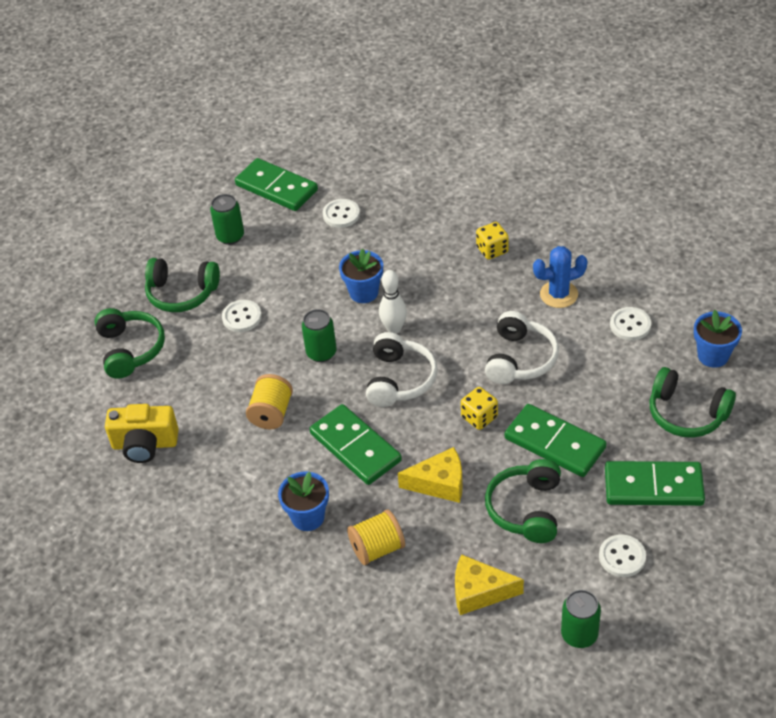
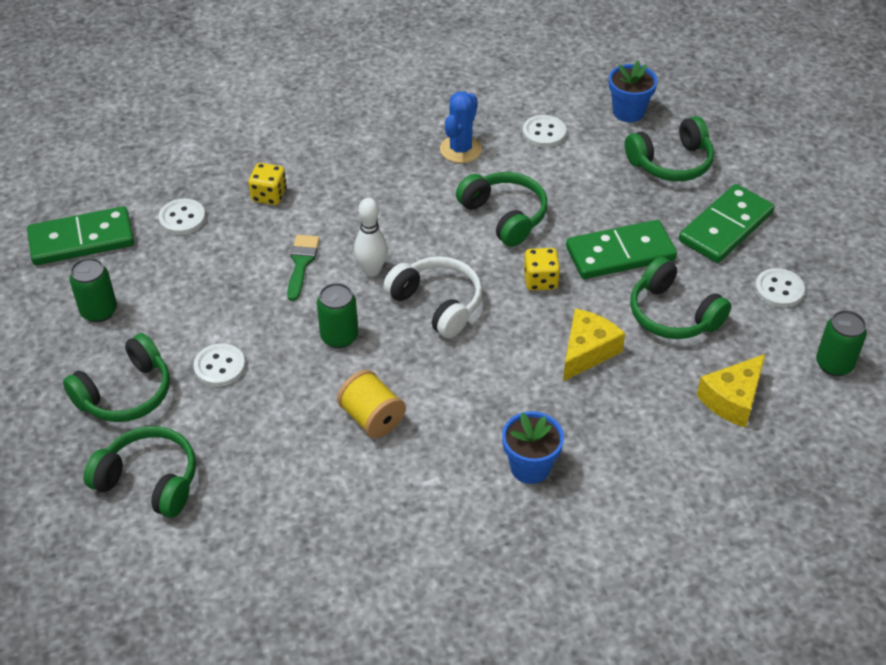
camera: 55 degrees left, 0 degrees up
yellow camera [105,404,179,463] -> none
green domino [309,404,402,485] -> none
blue flower pot [339,249,383,303] -> green brush [287,235,320,301]
yellow spool [347,509,405,565] -> none
yellow dice [476,222,509,260] -> yellow dice moved to [248,163,287,205]
white headphones [485,311,559,384] -> green headphones [456,172,548,247]

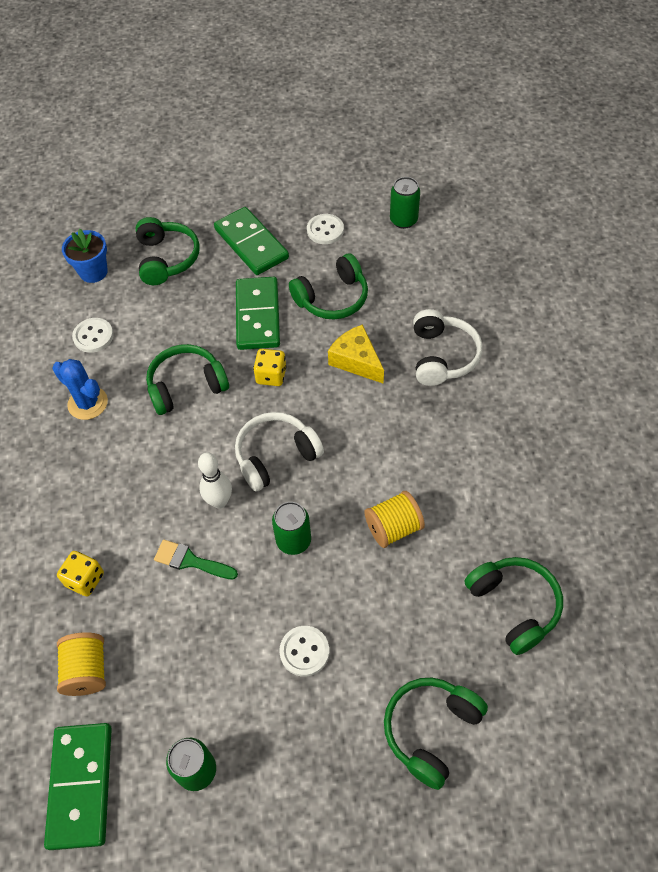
camera: 75 degrees left, 10 degrees up
green headphones [63,333,170,422] -> green headphones moved to [464,557,563,655]
white button [158,199,206,235] -> yellow spool [57,632,106,696]
blue flower pot [502,411,564,484] -> none
yellow cheese [697,354,765,428] -> none
none -> white headphones [413,309,483,386]

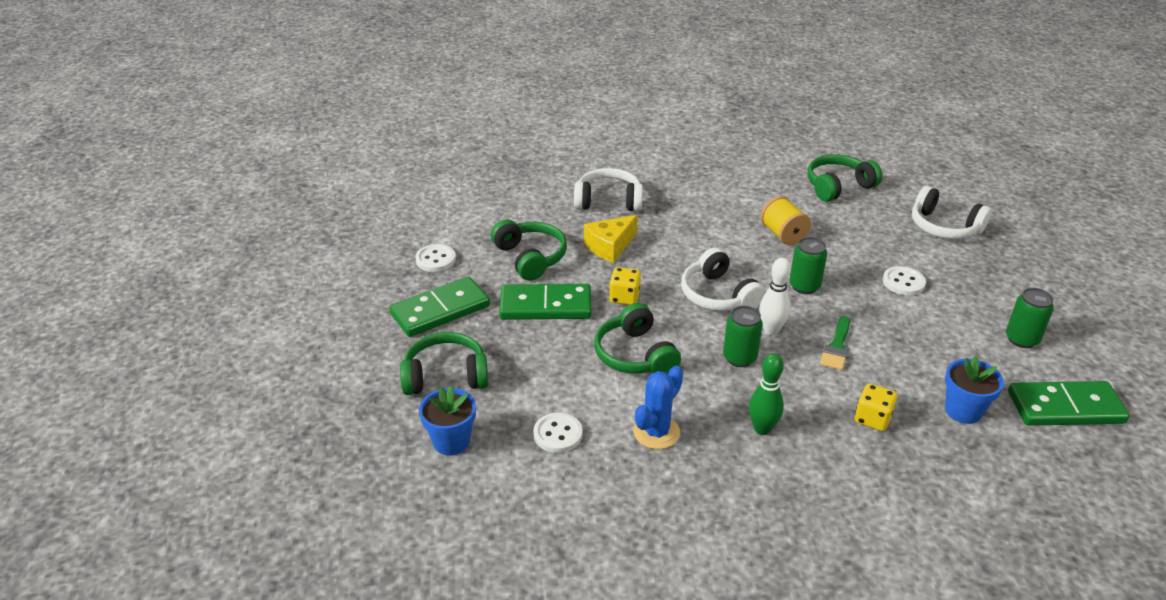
camera: 90 degrees left, 20 degrees down
yellow spool [57,632,106,696] -> blue flower pot [945,356,1004,424]
green headphones [384,678,488,790] -> white headphones [912,186,991,239]
green can [390,177,420,229] -> green can moved to [723,306,763,367]
none -> green bowling pin [749,353,784,435]

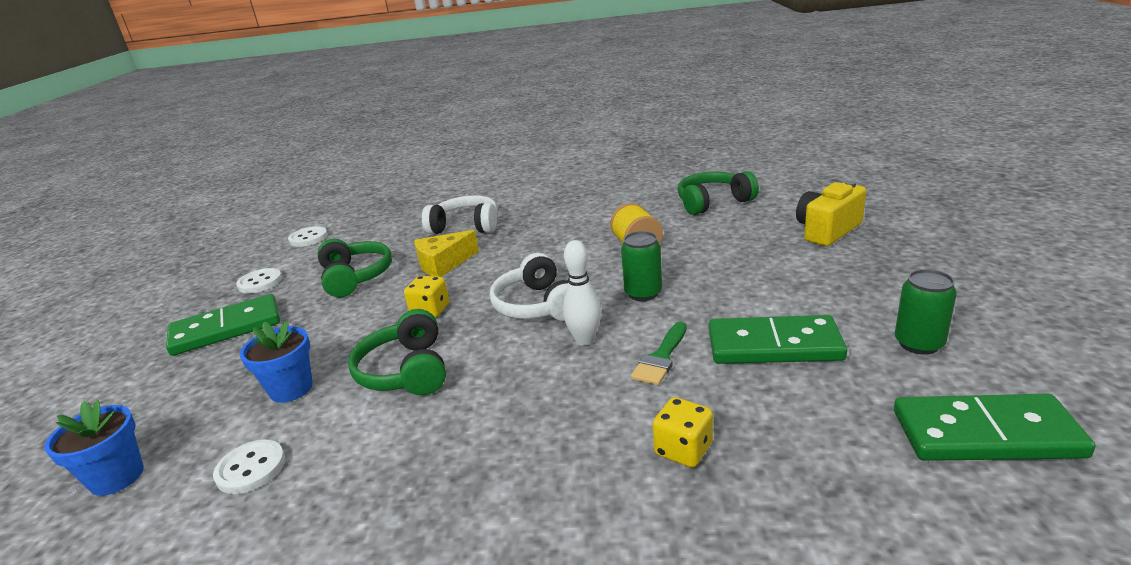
camera: 10 degrees right, 10 degrees down
green headphones [400,332,489,395] -> none
green domino [499,284,592,320] -> green domino moved to [709,315,847,364]
blue cactus [633,366,683,449] -> none
green can [723,306,763,367] -> none
green bowling pin [749,353,784,435] -> none
white button [883,266,926,296] -> white button moved to [288,226,328,247]
white headphones [912,186,991,239] -> yellow camera [796,181,866,246]
blue flower pot [945,356,1004,424] -> blue flower pot moved to [240,321,313,403]

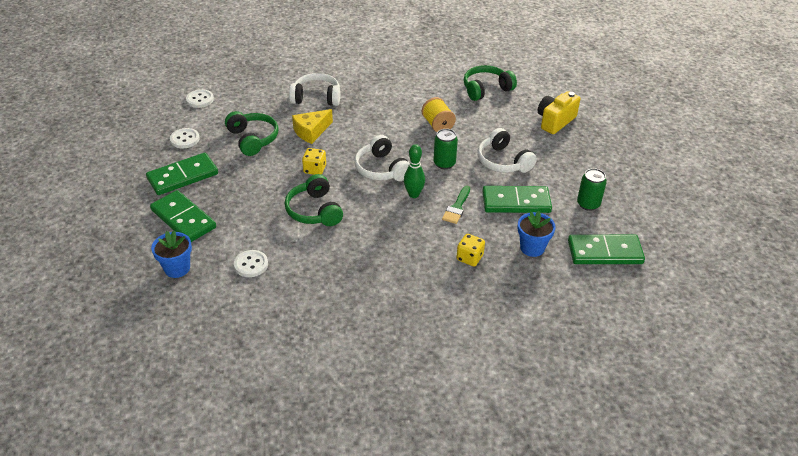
camera: 10 degrees left, 15 degrees up
blue flower pot [240,321,313,403] -> blue flower pot moved to [518,211,556,257]
white bowling pin [563,240,601,346] -> green bowling pin [404,144,425,198]
none -> green domino [150,190,216,242]
none -> white headphones [478,128,537,173]

